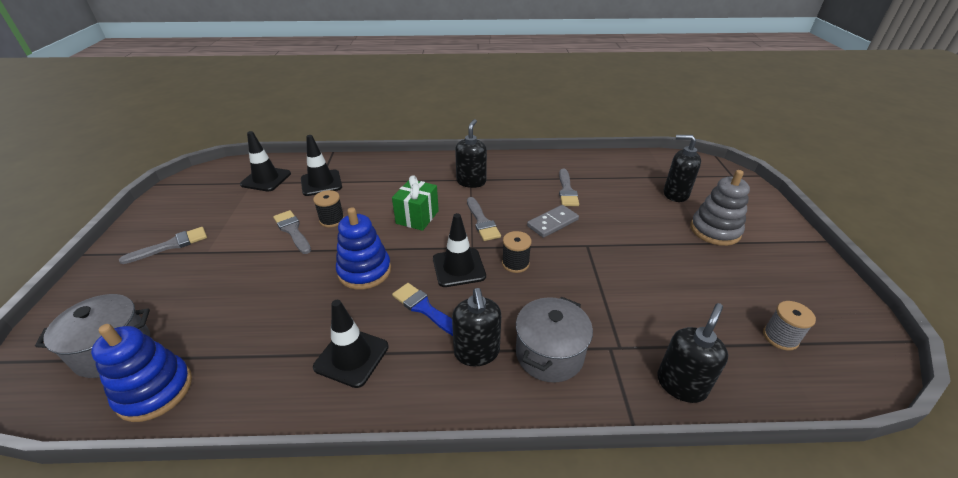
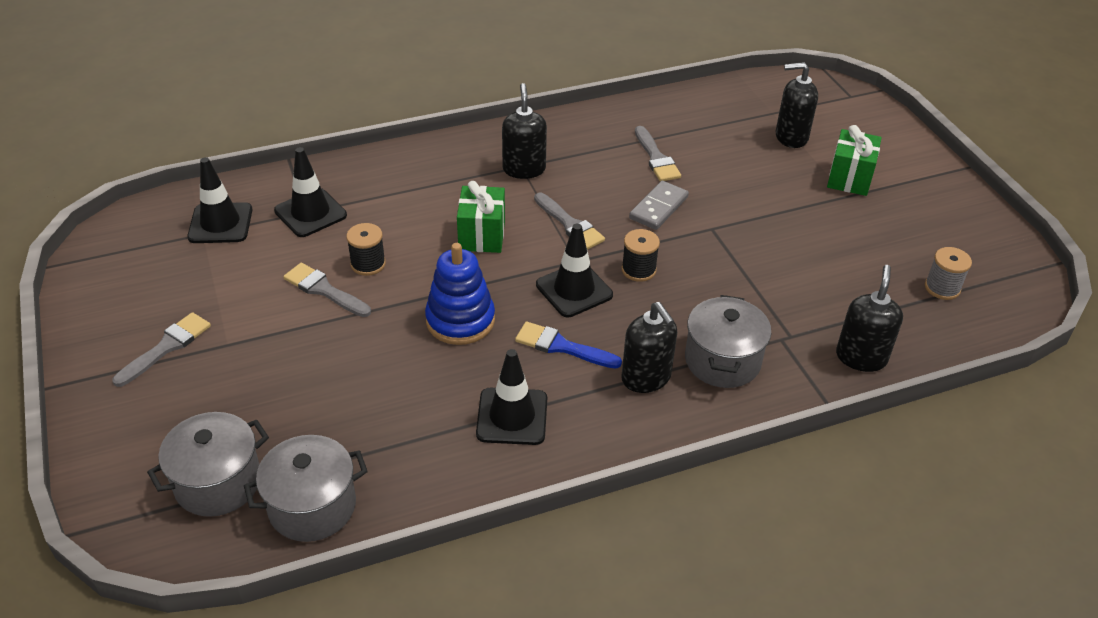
camera: 20 degrees left, 5 degrees up
blue stacking toy [91,324,192,422] -> grey pot [244,435,368,542]
grey stacking toy [690,170,750,246] -> green gift [827,125,882,196]

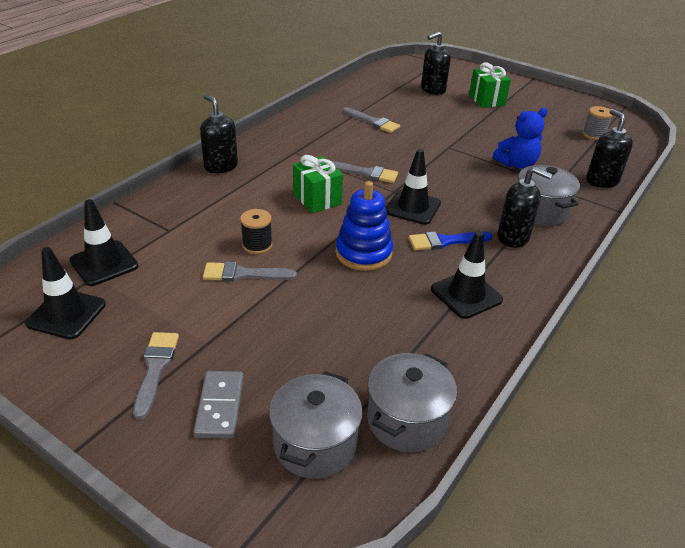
camera: 35 degrees left, 5 degrees down
black traffic cone [274,147,347,237] -> black traffic cone moved to [25,247,106,339]
black soap dispenser [502,83,547,179] -> black soap dispenser moved to [200,94,238,174]
black spool [622,229,660,282] -> none
grey domino [629,181,689,230] -> grey domino moved to [193,371,244,438]
none -> blue teddy bear [493,108,548,169]

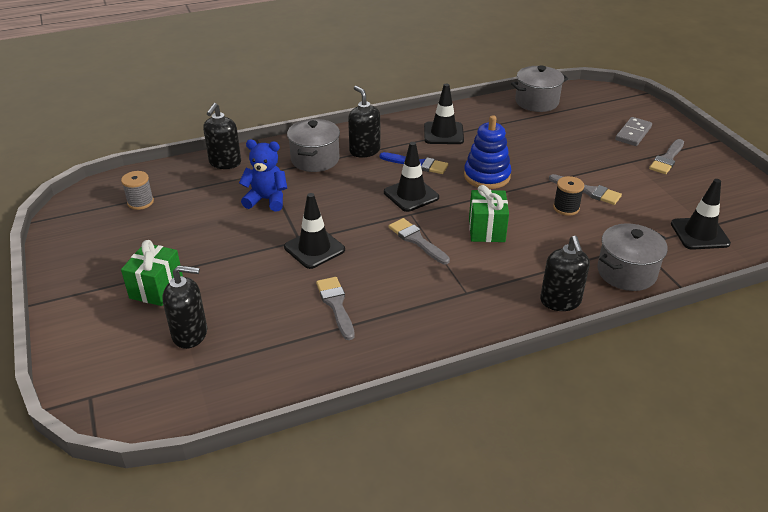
camera: 145 degrees left, 0 degrees up
black traffic cone [25,247,106,339] -> black traffic cone moved to [284,193,345,269]
grey pot [269,371,363,479] -> grey pot moved to [597,223,668,291]

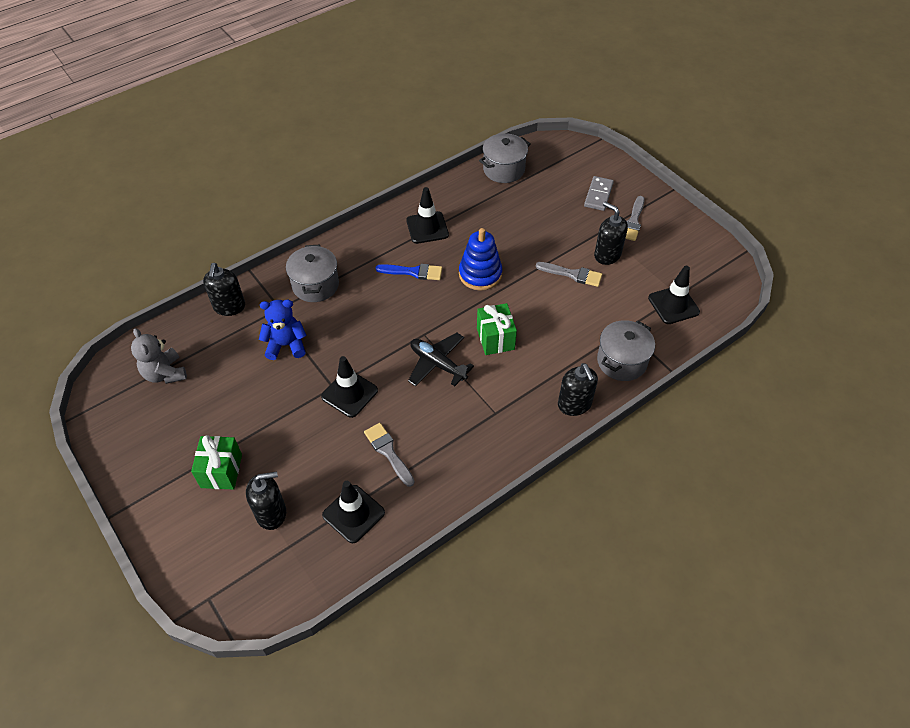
camera: 15 degrees left, 15 degrees up
grey spool [121,171,154,210] -> grey teddy bear [131,328,187,384]
black soap dispenser [348,86,380,158] -> black soap dispenser moved to [594,202,628,265]
black traffic cone [384,142,439,212] -> black traffic cone moved to [322,481,385,543]
grey brush [389,218,450,264] -> black plane [408,333,474,387]
black spool [553,176,584,216] -> none

